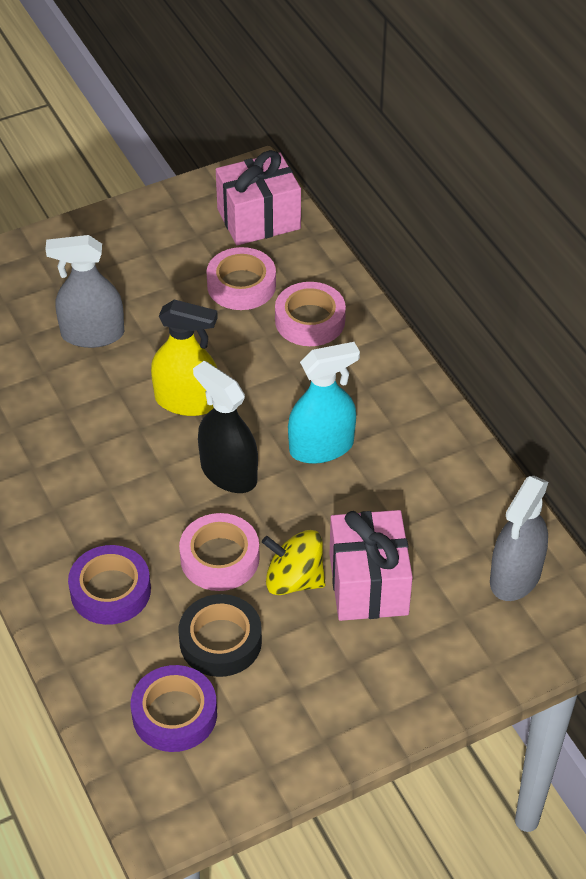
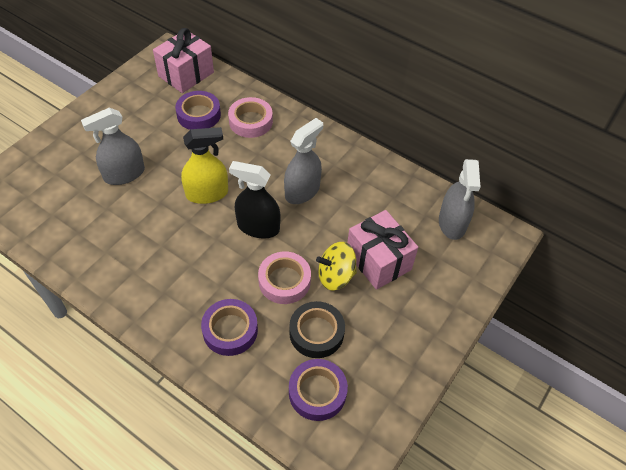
camera: 30 degrees left, 5 degrees up
pink tape [206,247,276,310] -> purple tape [175,91,221,130]
turquoise spray bottle [288,342,360,464] -> grey spray bottle [284,118,323,204]

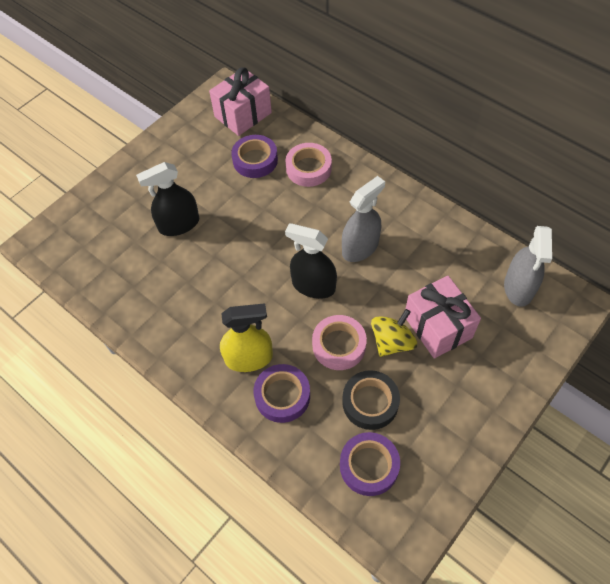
camera: 10 degrees right, 5 degrees up
grey spray bottle [81,108,145,185] -> black spray bottle [136,162,199,236]
yellow spray bottle [181,127,228,204] -> yellow spray bottle moved to [220,303,273,372]
yellow spinning top [316,242,357,291] -> yellow spinning top turned 135 degrees clockwise [371,309,417,357]

